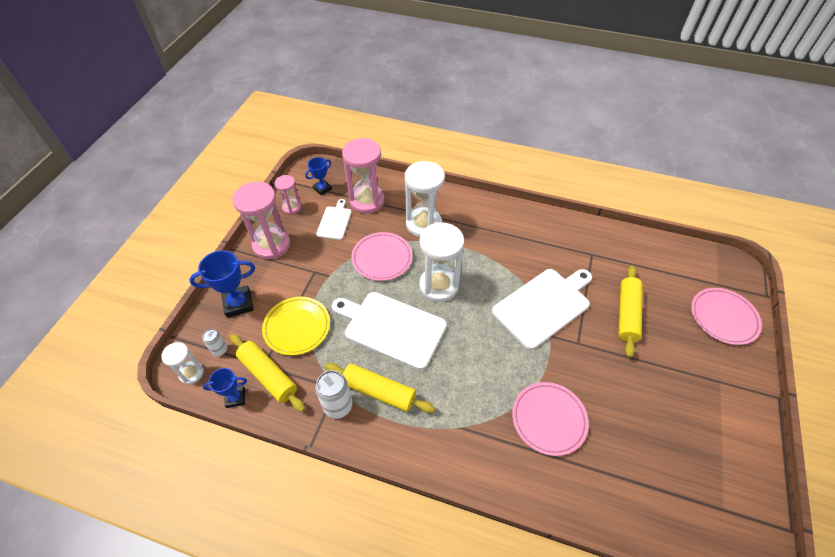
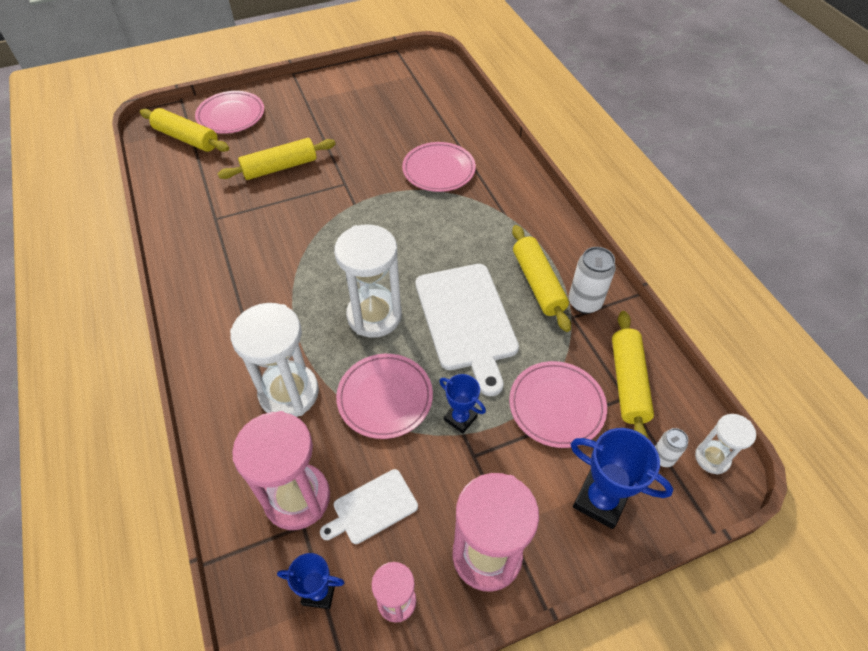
camera: 130 degrees left, 0 degrees up
blue trophy [202,368,247,408] -> blue trophy moved to [439,374,486,434]
yellow plate [262,297,330,356] -> pink plate [509,361,607,448]
white cutting board [492,269,592,350] -> none
none -> yellow rolling pin [140,108,229,152]

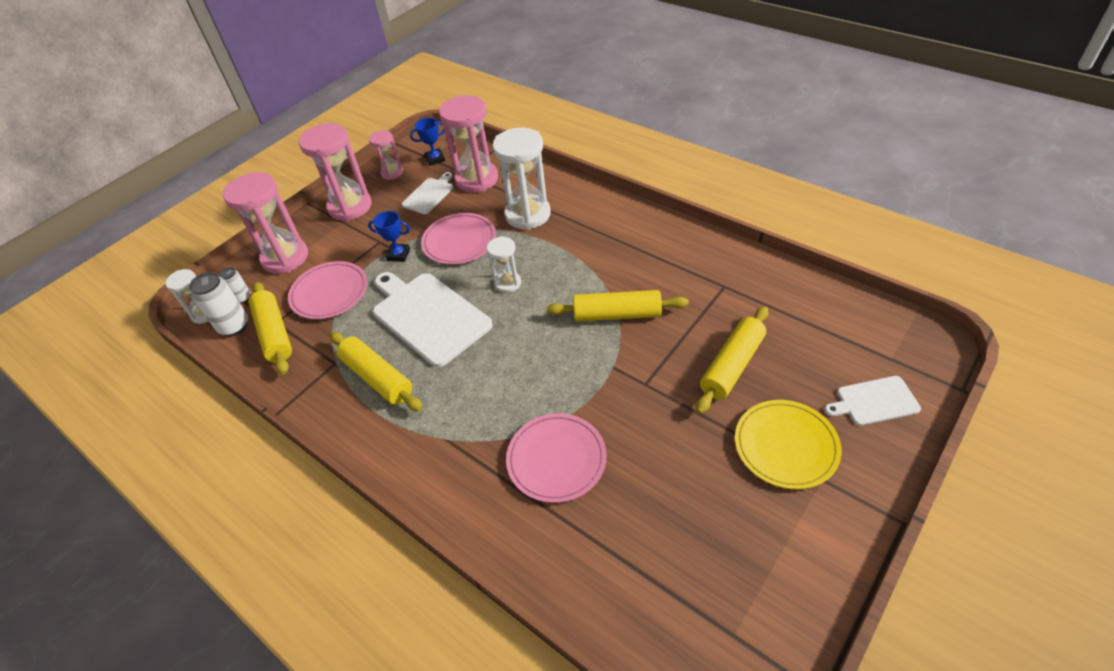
camera: 155 degrees right, 5 degrees down
yellow rolling pin [140,108,229,152] -> yellow rolling pin moved to [547,290,689,322]
pink plate [195,91,264,134] -> white cutting board [825,376,921,426]
white hourglass [334,224,402,338] -> white hourglass [487,236,521,293], size x0.54
white can [569,247,616,314] -> white can moved to [189,272,248,336]
blue trophy [571,428,673,529] -> pink hourglass [223,172,308,274]
none -> yellow plate [735,400,842,489]

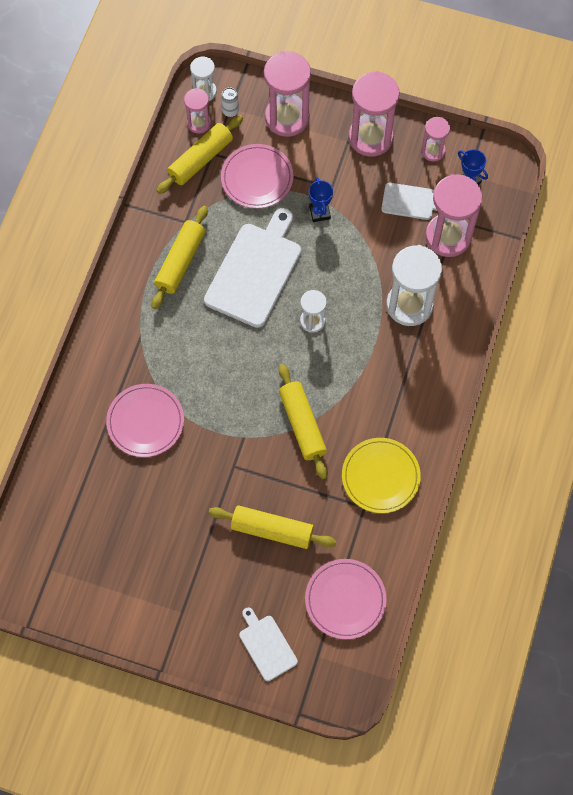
camera: 65 degrees right, 20 degrees up
white can [189,272,248,336] -> pink hourglass [184,88,211,134]
pink plate [421,213,496,265] -> pink plate moved to [305,559,387,639]
yellow plate [735,400,842,489] -> yellow plate moved to [342,438,421,513]

